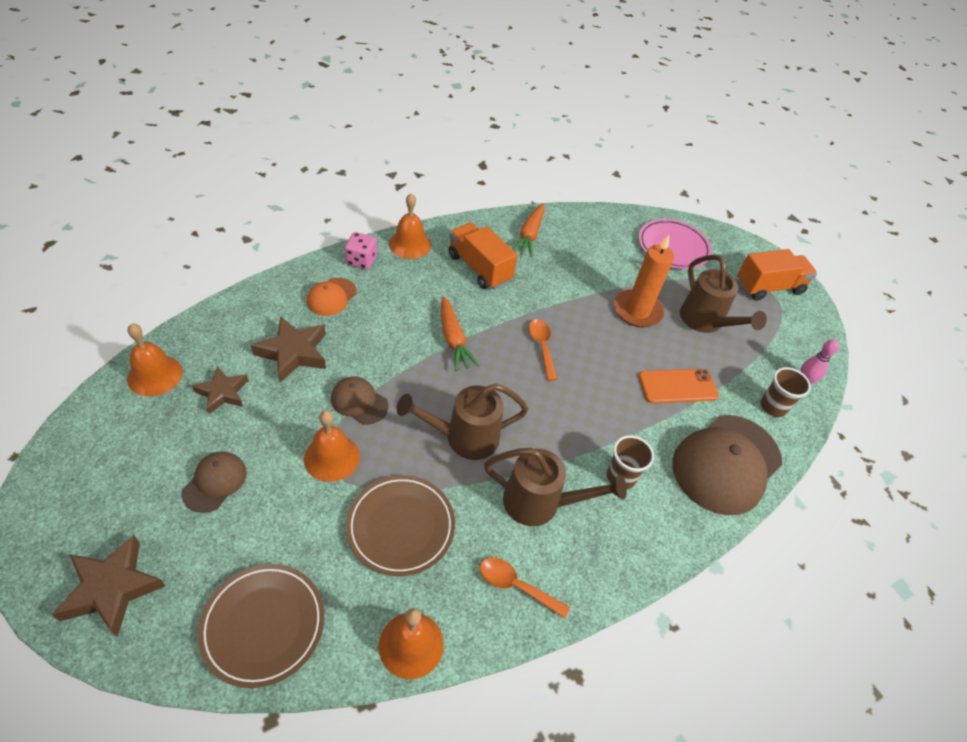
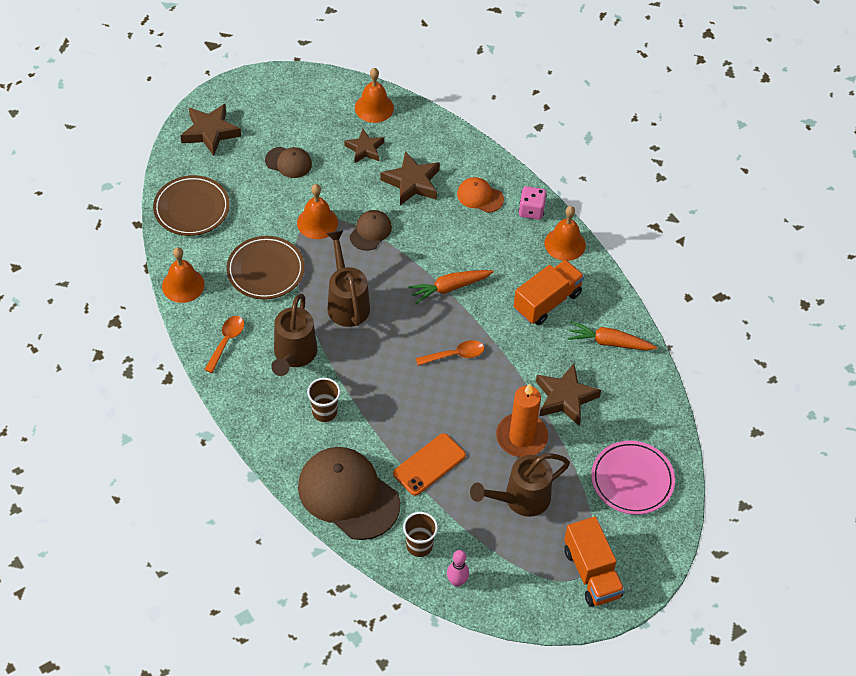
camera: 90 degrees right, 5 degrees up
orange phone [638,369,719,403] -> orange phone turned 60 degrees clockwise [393,433,466,496]
none -> brown star [536,364,601,426]

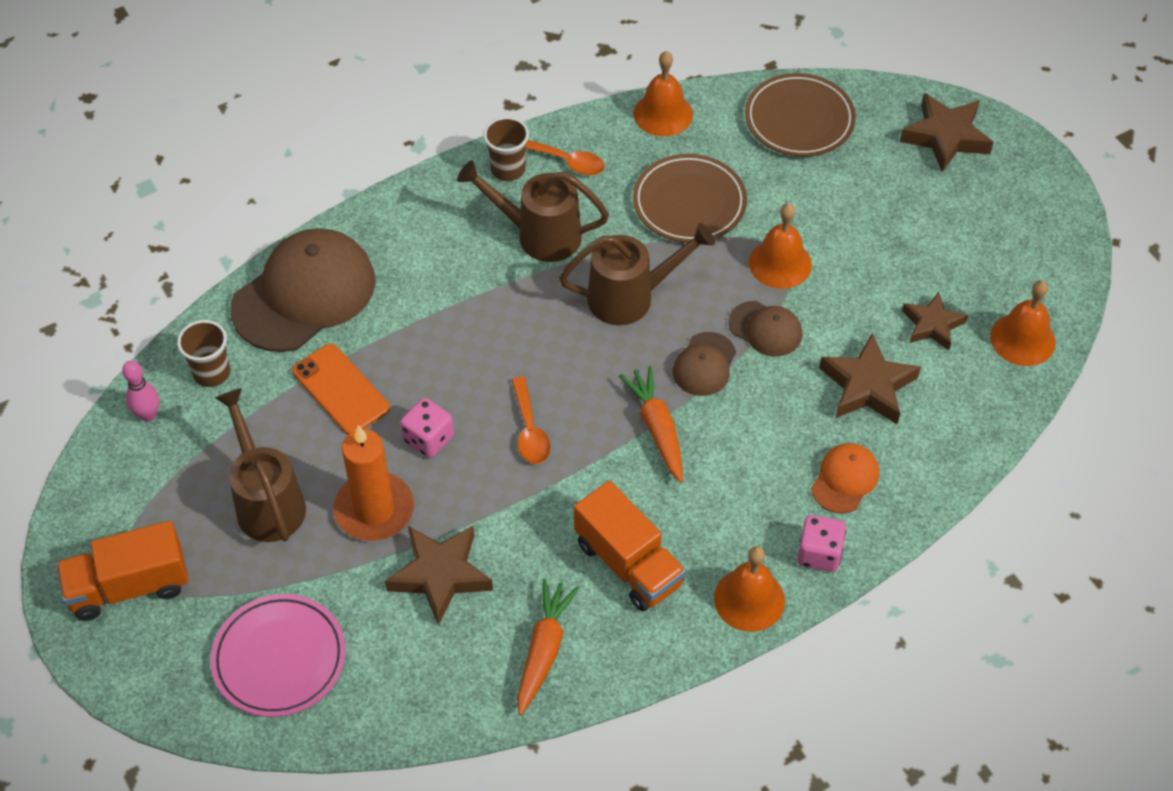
camera: 95 degrees right, 0 degrees up
brown cap [265,147,312,178] -> brown cap moved to [673,332,736,396]
brown cup [307,378,341,422] -> brown cup moved to [483,117,529,181]
none -> pink dice [400,398,454,458]

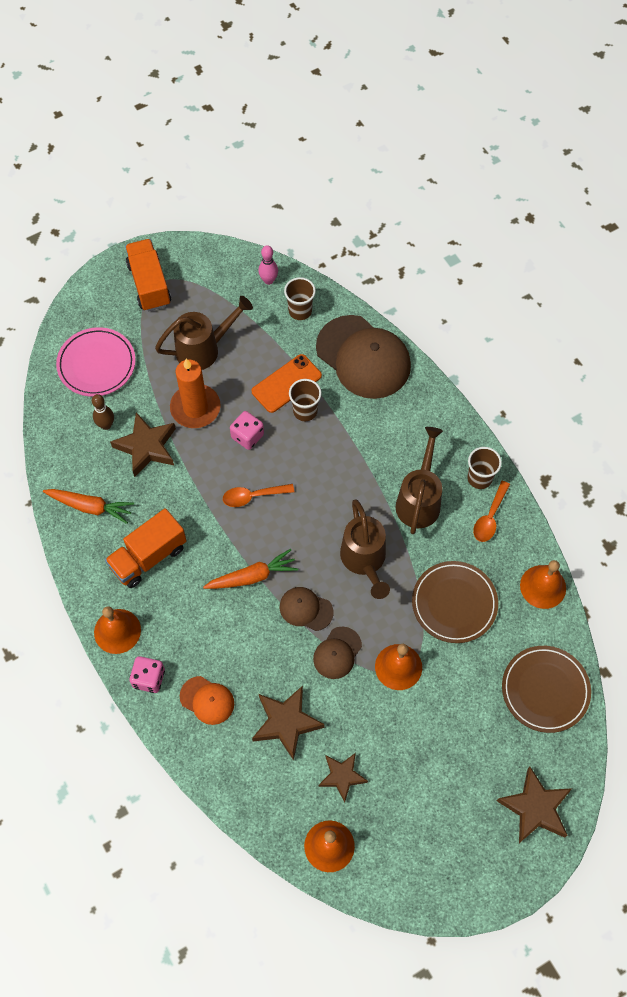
camera: 90 degrees right, 10 degrees up
none -> brown bowling pin [92,394,114,430]
none -> brown cup [289,379,322,421]

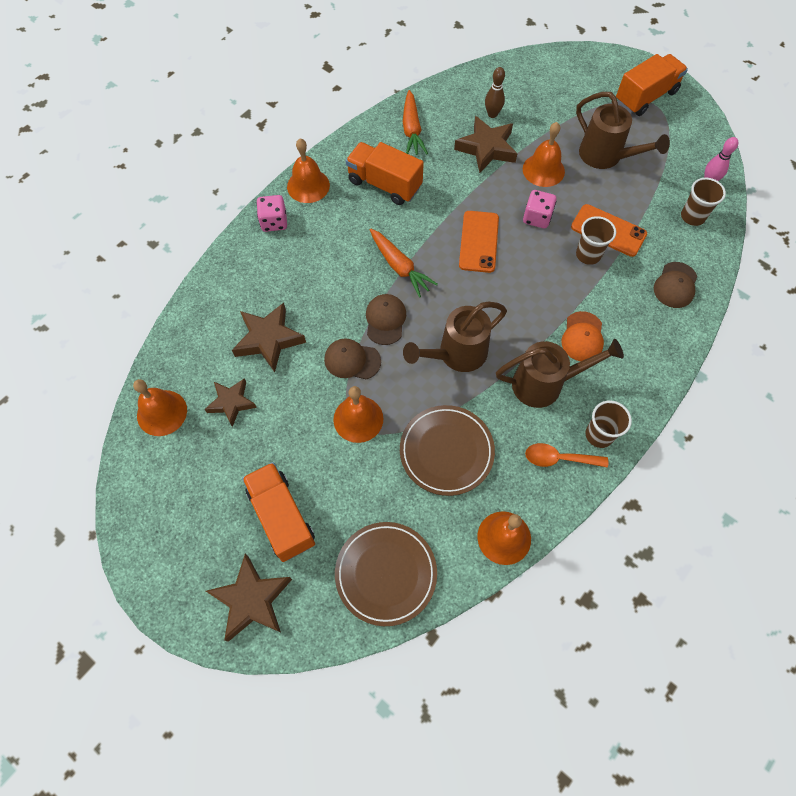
camera: 70 degrees right, 0 degrees up
pink plate [56,327,136,397] -> none
orange candle [170,358,221,428] -> orange bell [523,122,565,187]
orange cap [180,676,234,725] -> orange cap moved to [561,311,604,362]
orange spoon [223,484,294,507] -> orange phone [459,211,499,273]
brown cap [316,315,411,399] -> brown cap [654,262,697,308], size x0.49
none -> orange truck [242,462,315,562]

